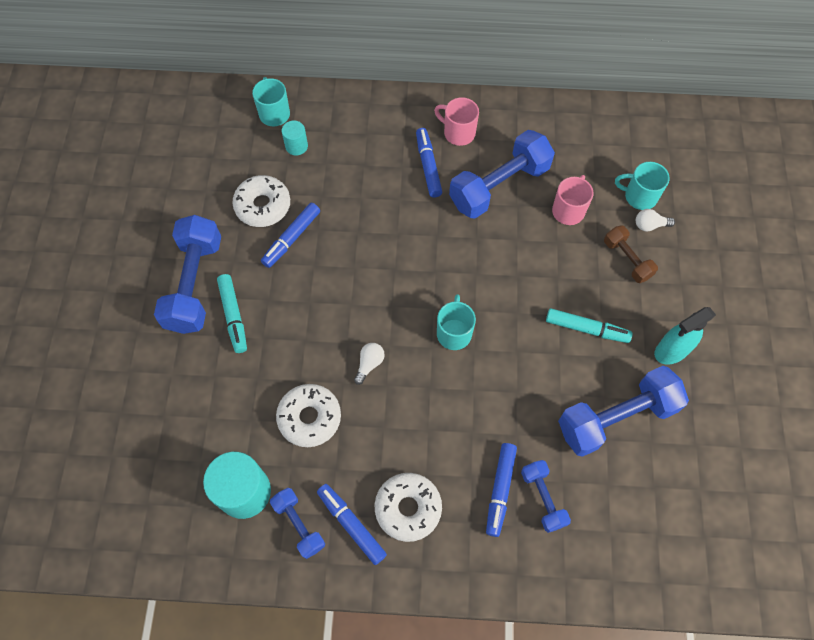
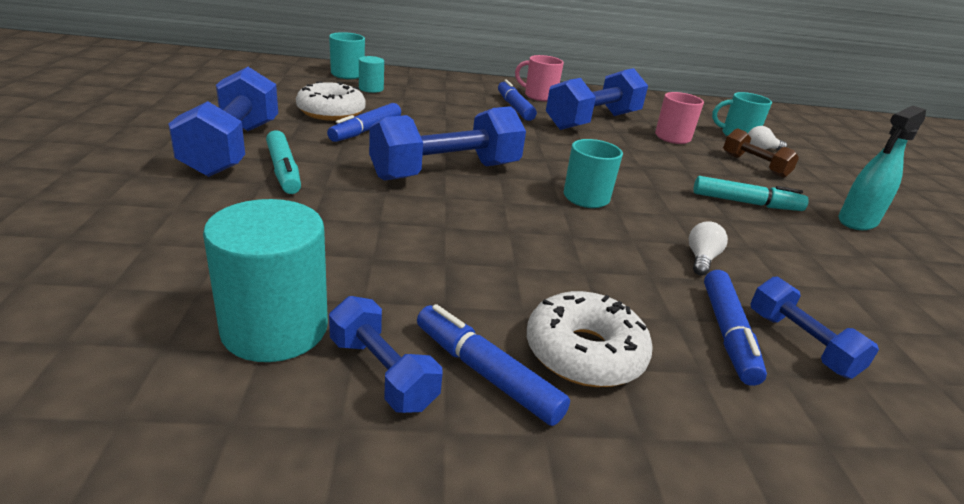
camera: 10 degrees left, 35 degrees down
white donut [276,384,341,447] -> none
white light bulb [354,343,385,385] -> white light bulb moved to [689,221,728,275]
blue dumbbell [558,366,689,457] -> blue dumbbell moved to [369,106,526,181]

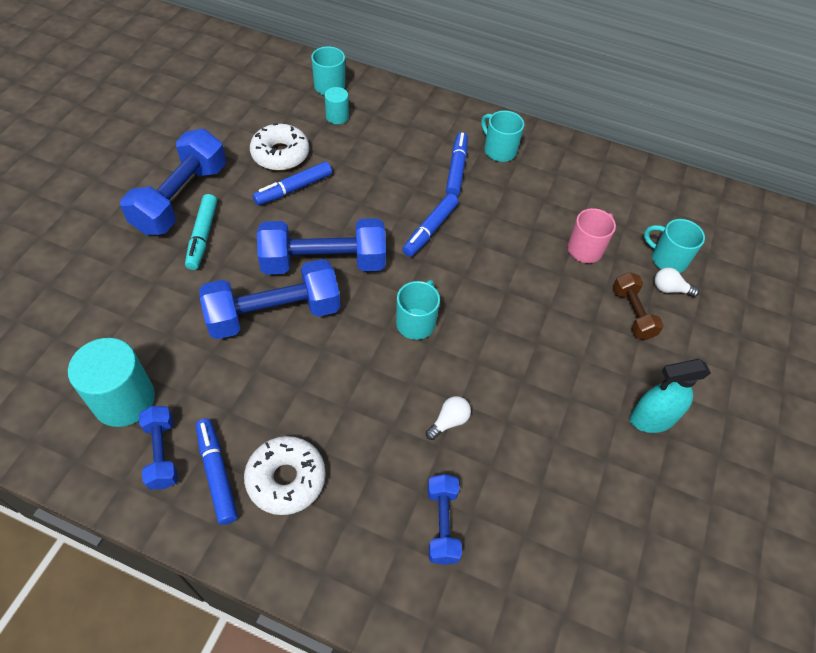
camera: 25 degrees right, 25 degrees up
pink mug [515,55,564,101] -> turquoise mug [481,111,524,162]
blue dumbbell [546,68,648,130] -> blue dumbbell moved to [199,259,340,339]
turquoise marker [693,176,809,211] -> none
blue marker [704,270,767,386] -> blue marker moved to [402,194,458,257]

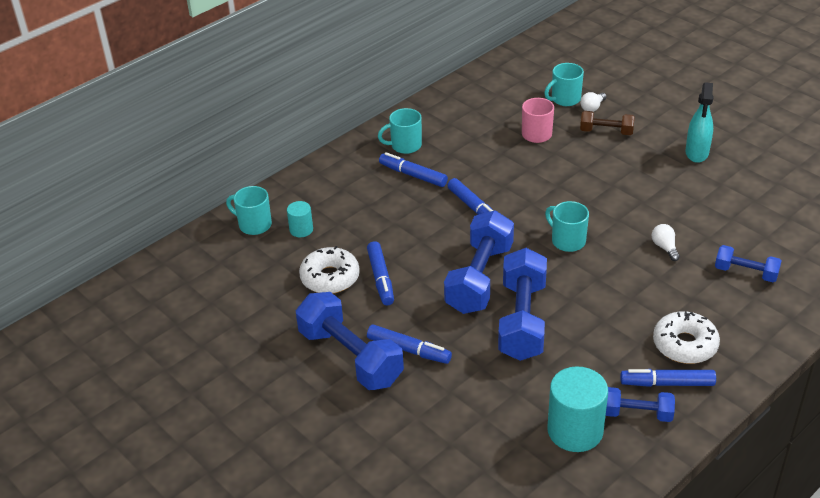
camera: 60 degrees left, 15 degrees down
turquoise marker [185,194,217,270] -> blue marker [367,324,452,364]

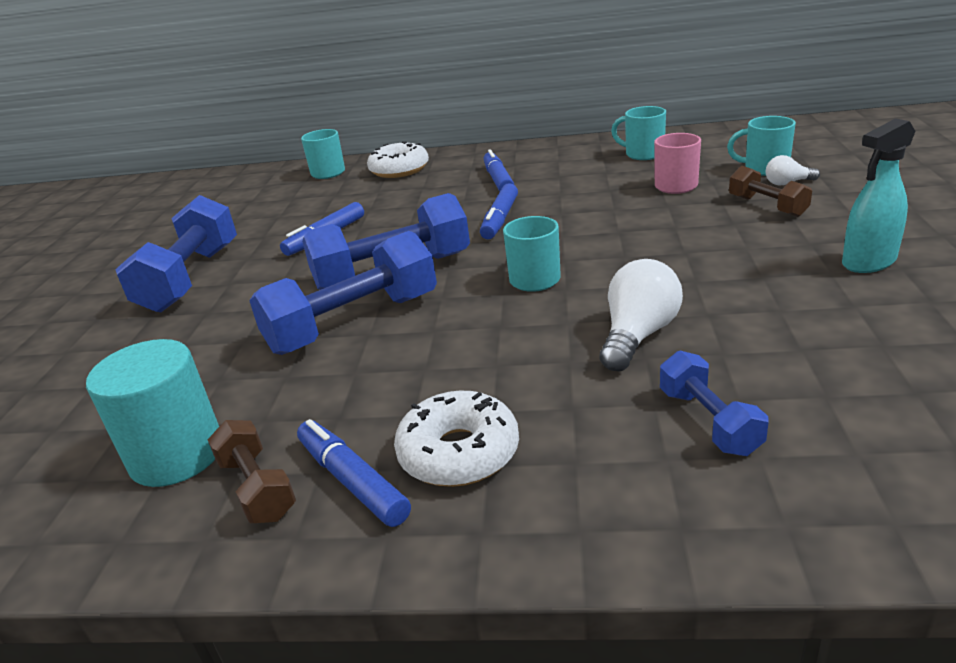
camera: 50 degrees right, 10 degrees down
turquoise cylinder [287,201,313,237] -> none
white donut [299,246,360,294] -> white donut moved to [367,141,429,178]
blue marker [367,324,452,364] -> none
turquoise mug [378,108,422,154] -> turquoise mug moved to [611,106,666,160]
blue dumbbell [606,387,675,422] -> brown dumbbell [208,420,296,523]
white light bulb [652,224,680,261] -> white light bulb [600,259,683,371], size x1.80

